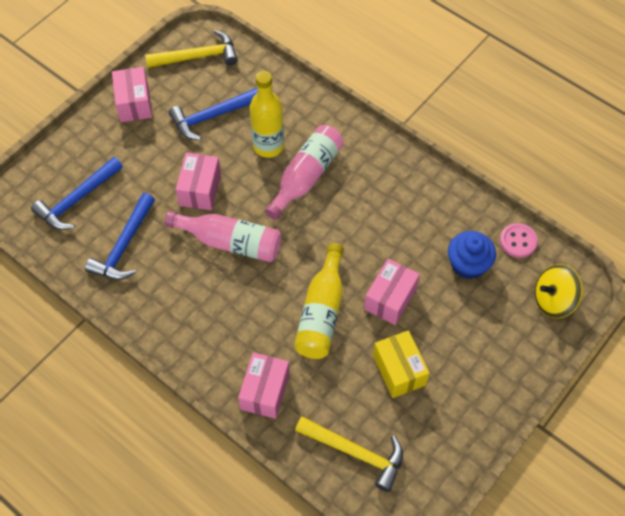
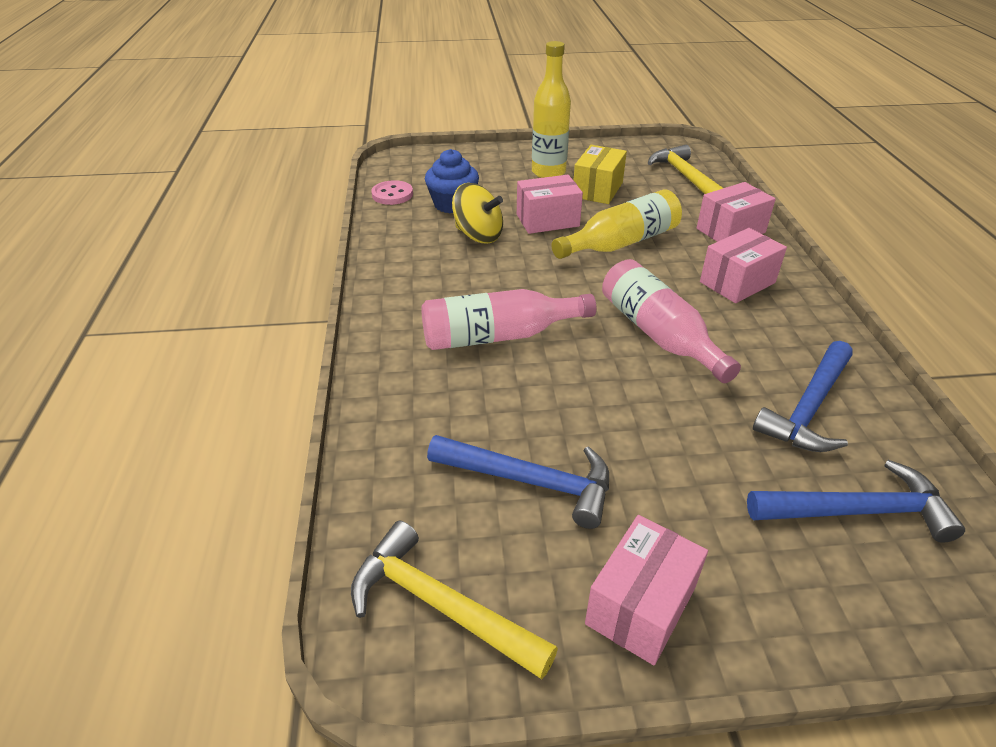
camera: 135 degrees left, 20 degrees down
blue hammer [85,193,155,280] -> blue hammer turned 150 degrees clockwise [753,341,853,452]
pink box [176,153,221,210] -> pink box moved to [700,228,787,303]
yellow bottle [250,71,284,158] -> yellow bottle moved to [532,41,571,178]
yellow spinning top [535,264,583,318] -> yellow spinning top moved to [452,183,503,243]

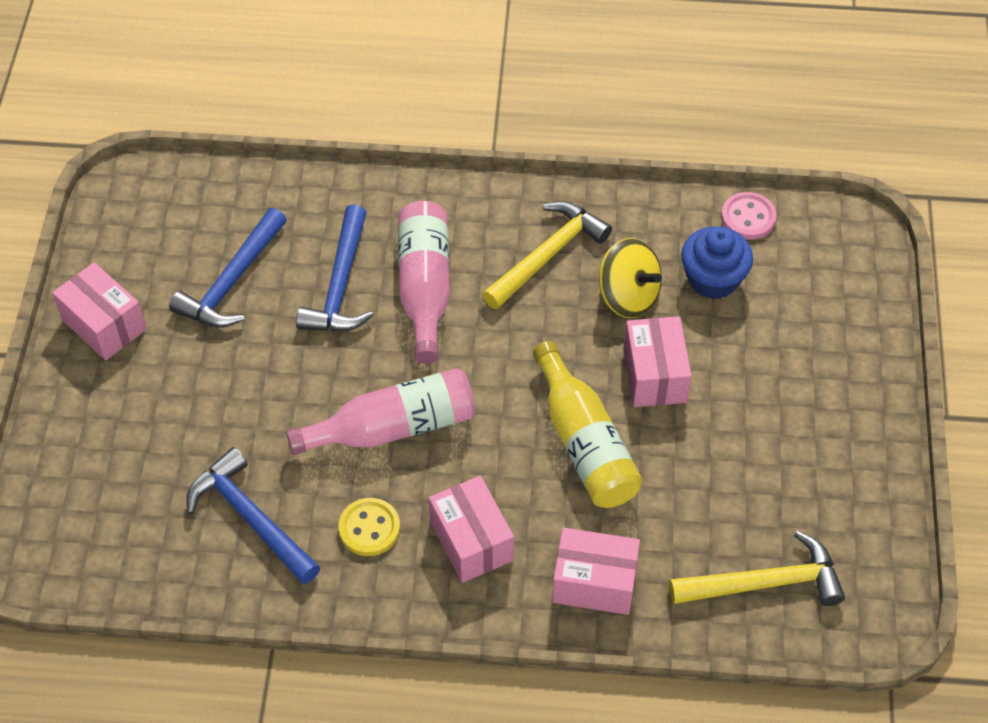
camera: 100 degrees right, 15 degrees up
yellow hammer [351,521,558,679] -> yellow hammer moved to [482,201,612,309]
yellow spinning top [452,183,503,243] -> yellow spinning top turned 90 degrees counterclockwise [599,238,662,318]
yellow bottle [532,41,571,178] -> none
yellow box [573,145,627,204] -> none
pink box [697,182,776,242] -> pink box turned 60 degrees counterclockwise [552,527,640,615]
blue hammer [747,460,965,543] -> blue hammer moved to [296,205,374,332]
none -> yellow button [338,498,400,556]

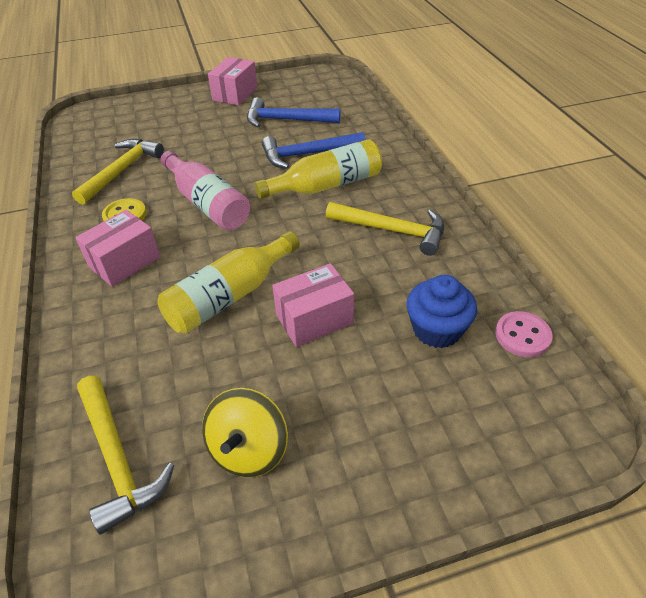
camera: 70 degrees right, 10 degrees down
blue hammer [187,447,320,584] -> yellow hammer [72,139,164,205]
pink bottle [398,201,450,364] -> yellow bottle [255,139,382,199]
pink box [552,527,640,615] -> none
yellow spinning top [599,238,662,318] -> yellow spinning top moved to [202,388,288,477]

